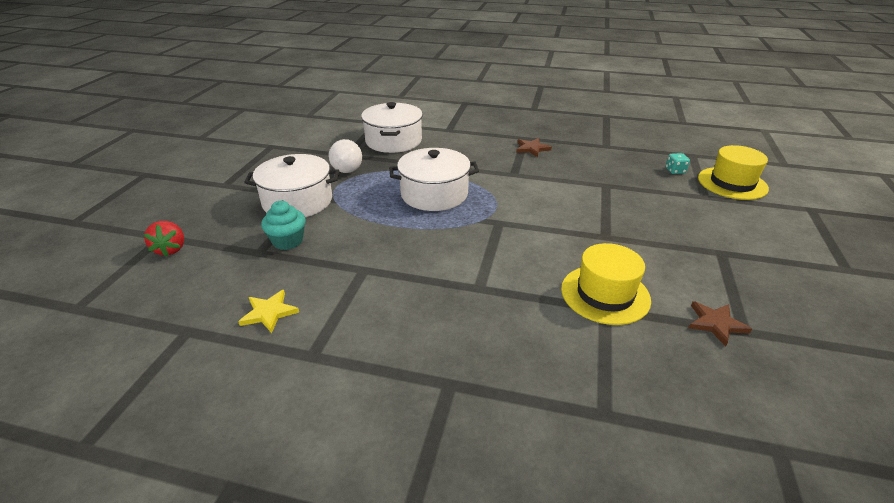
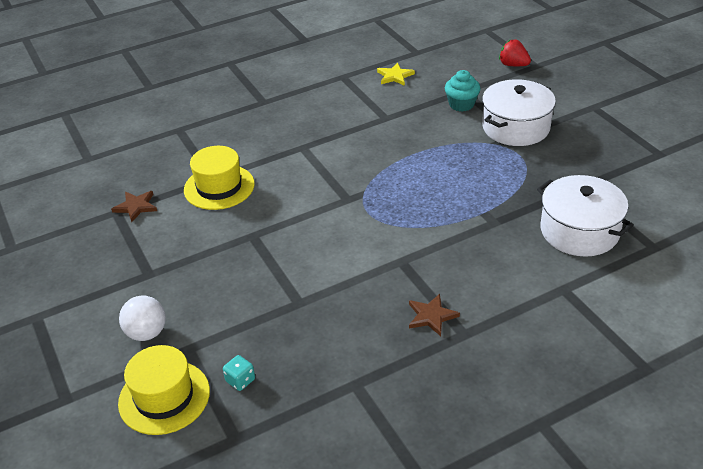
camera: 140 degrees right, 5 degrees up
white ball [329,139,362,173] -> white ball moved to [119,296,166,341]
white pot [389,148,479,211] -> none

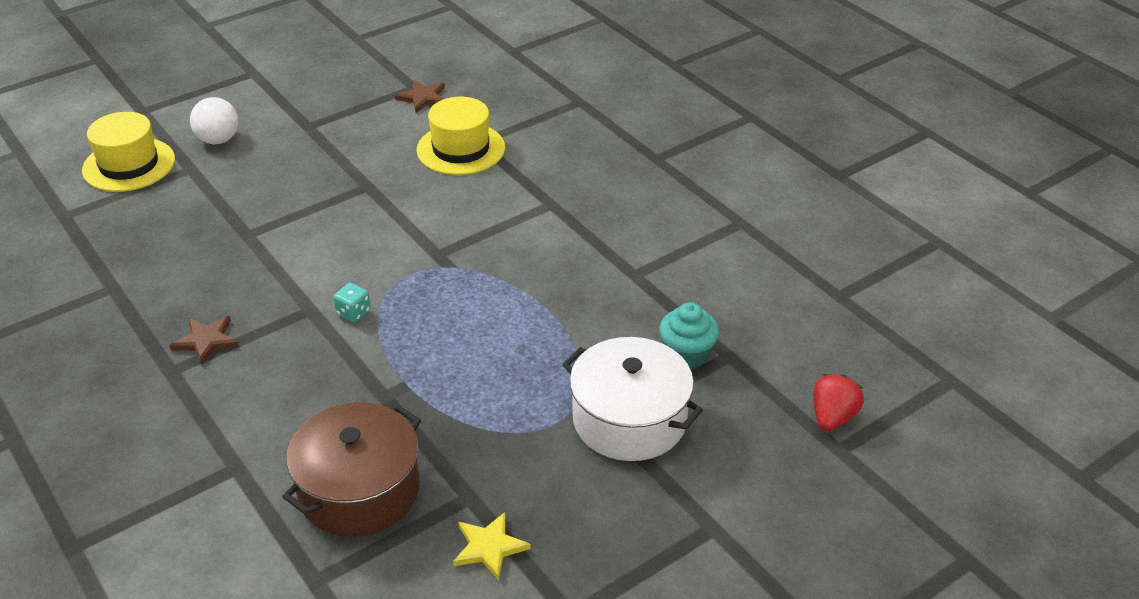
camera: 80 degrees right, 0 degrees up
turquoise dice [223,355,255,391] -> turquoise dice moved to [333,283,371,322]
yellow star [377,62,415,86] -> yellow star moved to [453,512,531,580]
white pot [537,175,634,257] -> brown pot [282,402,421,537]

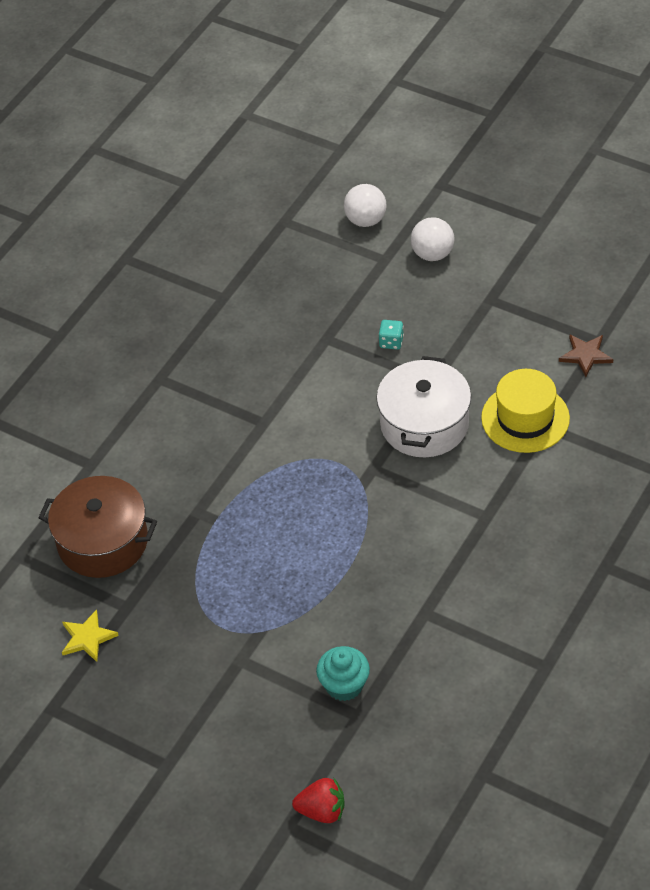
camera: 70 degrees right, 10 degrees up
yellow hat [82,112,175,192] -> white ball [344,184,387,227]
brown star [169,316,239,365] -> none
turquoise dice [333,283,371,322] -> turquoise dice moved to [378,320,404,350]
white pot [562,337,703,461] -> white pot moved to [376,356,471,457]

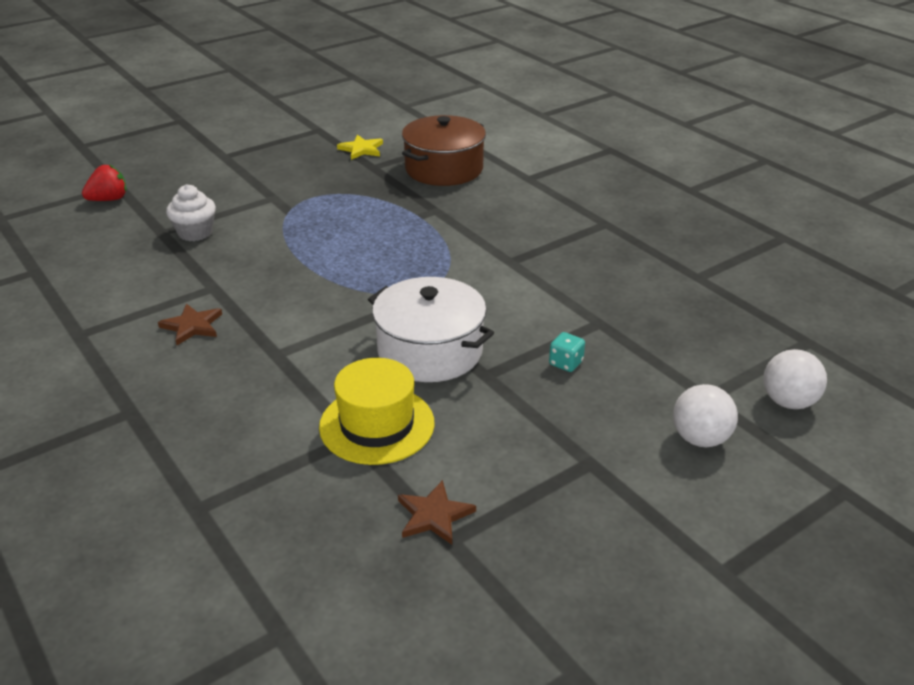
camera: 110 degrees right, 15 degrees down
red strawberry [292,778,345,823] -> red strawberry turned 150 degrees counterclockwise [82,164,127,201]
turquoise cupcake [316,646,370,701] -> white cupcake [166,184,216,241]
none -> brown star [158,304,222,345]

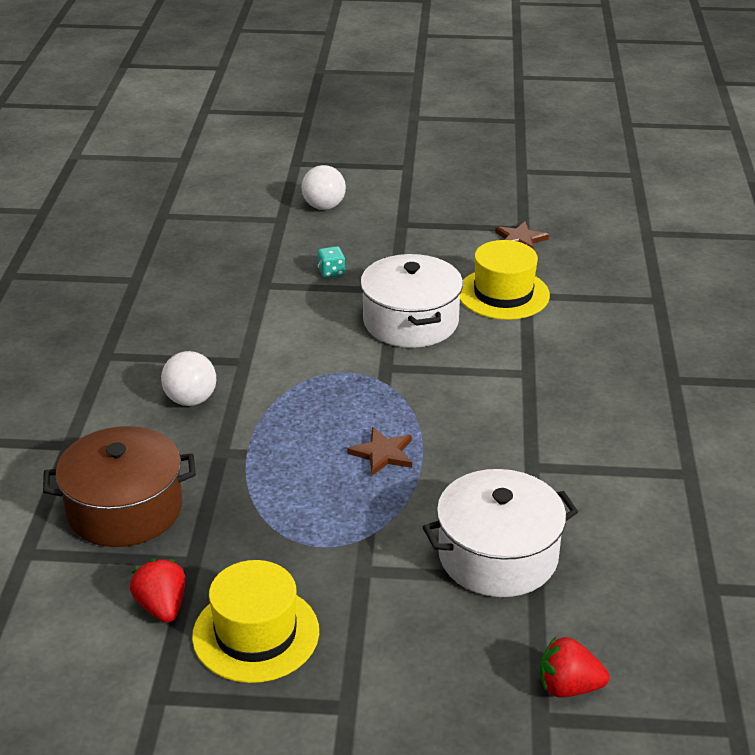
camera: 140 degrees left, 0 degrees up
brown star [158,304,222,345] -> brown star moved to [347,427,412,476]
white cupcake [166,184,216,241] -> white pot [423,469,578,597]
yellow star [337,135,383,160] -> red strawberry [130,559,186,623]
white ball [763,349,827,409] -> white ball moved to [161,351,216,406]
none -> yellow hat [192,560,319,683]

